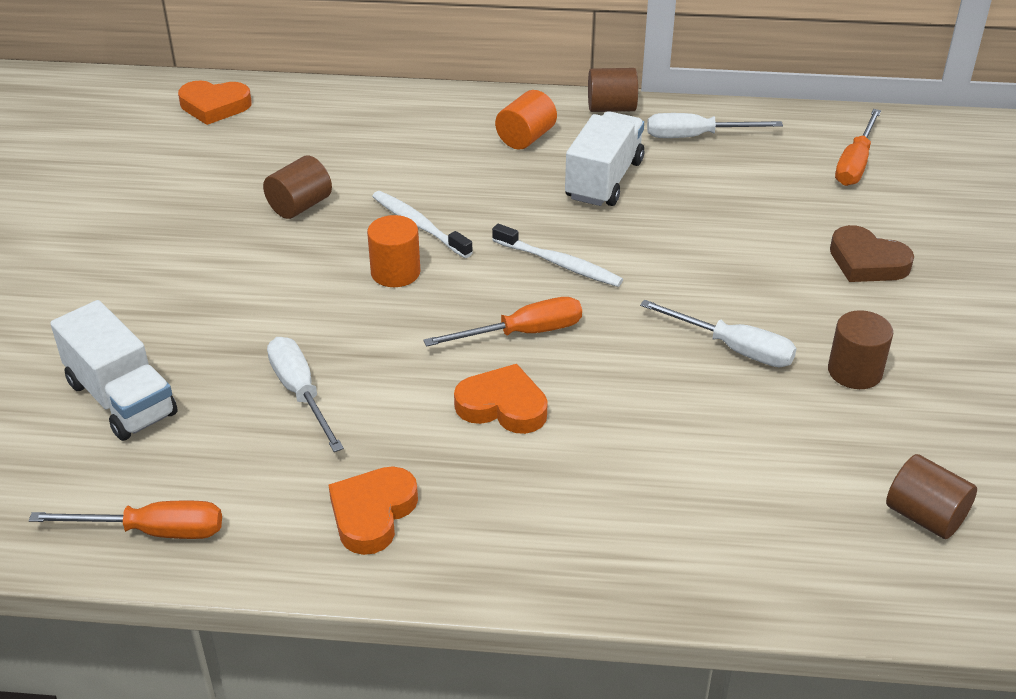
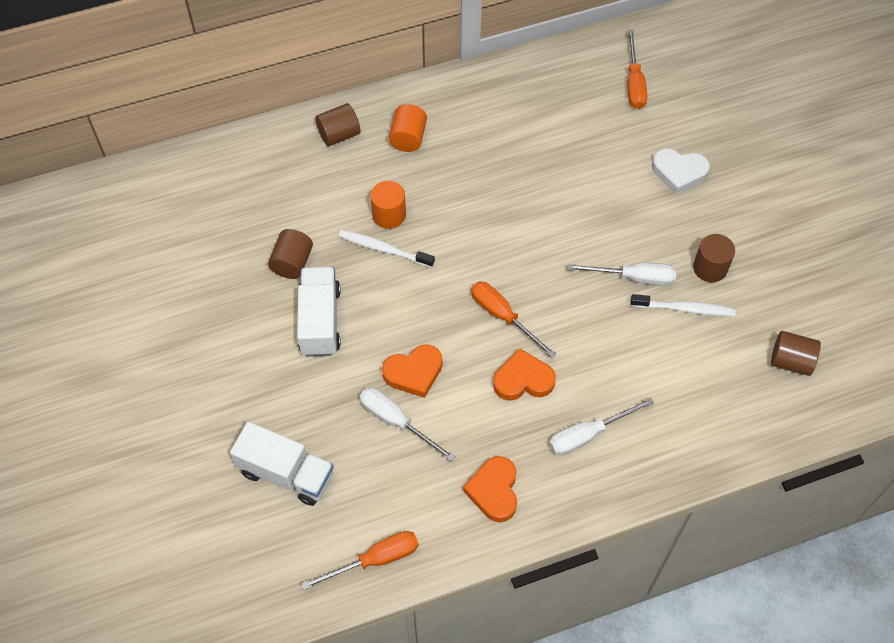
camera: 25 degrees left, 20 degrees up
orange heart [178,80,252,125] -> orange heart moved to [382,344,442,398]
orange cylinder [367,215,420,287] -> orange cylinder moved to [370,181,406,229]
orange screwdriver [423,297,582,347] -> orange screwdriver turned 90 degrees counterclockwise [471,282,556,358]
white toothbrush [492,224,623,287] -> white toothbrush moved to [630,294,736,316]
white truck [565,111,644,206] -> white truck moved to [297,267,341,357]
brown cylinder [588,68,638,112] -> brown cylinder moved to [315,103,361,146]
white screwdriver [647,113,783,138] -> white screwdriver moved to [549,398,654,455]
brown heart [830,225,914,282] -> white heart [652,148,710,194]

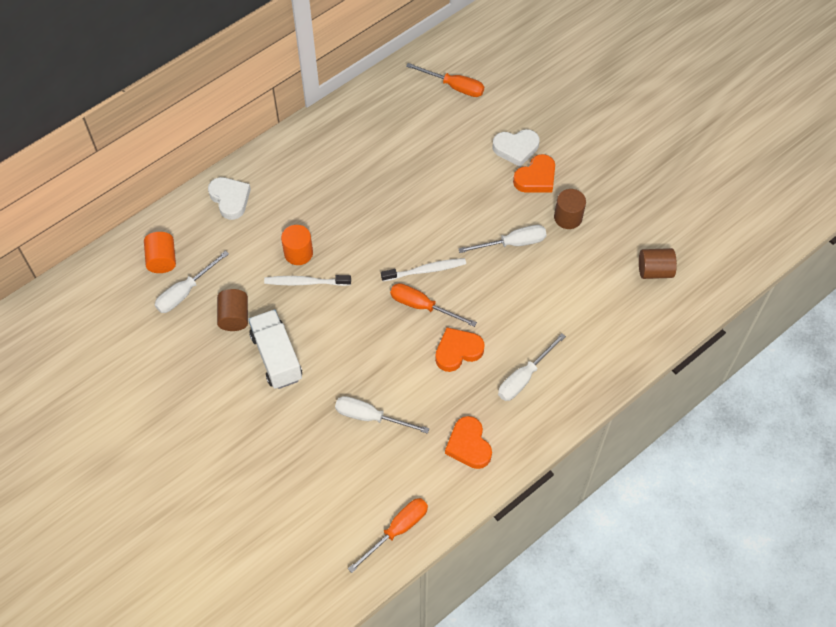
camera: 20 degrees left, 0 degrees up
white truck [230,422,334,506] -> none
brown cylinder [315,103,361,146] -> white heart [208,177,251,220]
orange heart [382,344,442,398] -> orange heart moved to [513,154,555,193]
orange cylinder [389,104,427,152] -> orange cylinder moved to [144,232,176,273]
orange screwdriver [628,29,647,109] -> orange screwdriver turned 45 degrees counterclockwise [406,63,484,97]
white toothbrush [630,294,736,316] -> white toothbrush moved to [381,258,466,281]
none -> white screwdriver [155,251,229,313]

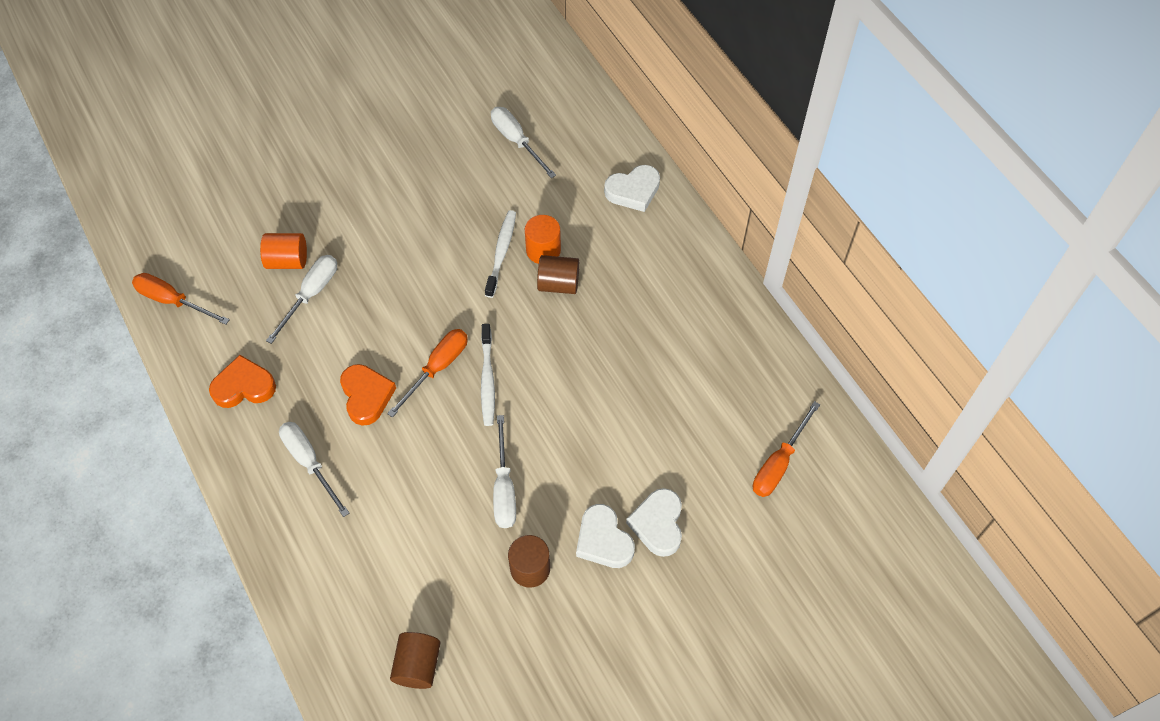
camera: 100 degrees right, 0 degrees up
orange cylinder [144,232,176,273] -> orange cylinder moved to [260,233,307,269]
brown cylinder [217,289,248,331] -> brown cylinder moved to [537,255,579,294]
white truck [248,309,302,389] -> none
orange screwdriver [348,498,428,573] -> orange screwdriver turned 150 degrees clockwise [132,273,230,325]
orange heart [513,154,555,193] -> white heart [576,504,635,568]

